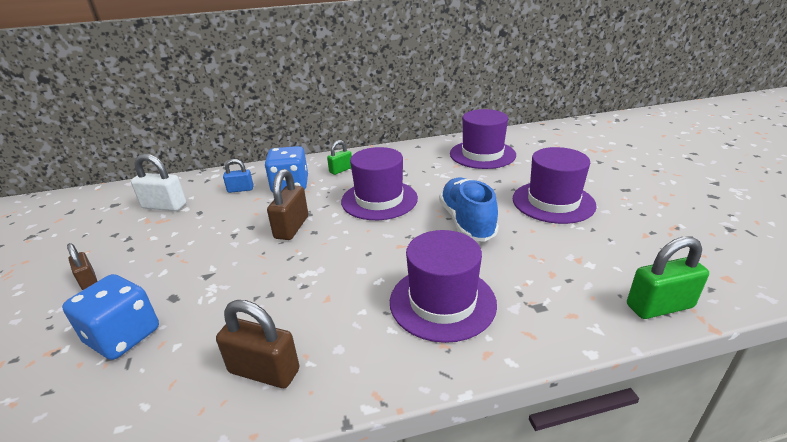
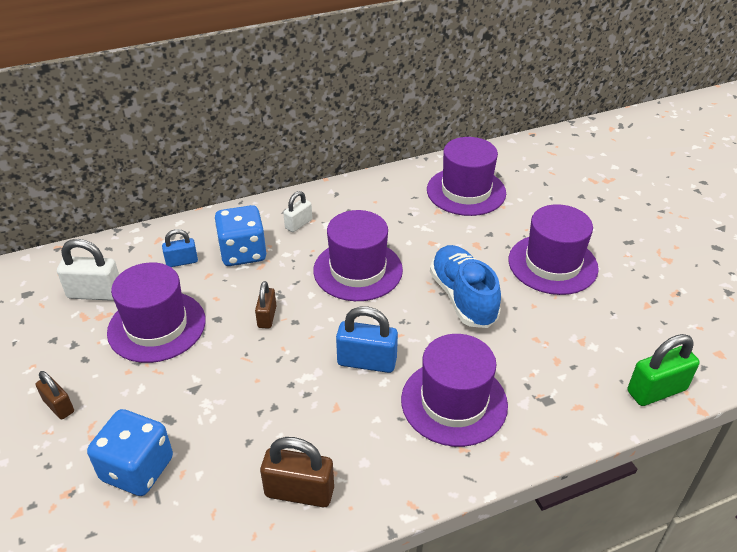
camera: 10 degrees left, 10 degrees up
brown padlock [267,169,308,240] -> brown padlock [255,281,276,329], size x0.62
green padlock [327,140,352,175] -> white padlock [283,191,312,232]
none -> purple hat [107,262,206,363]
none -> blue padlock [336,306,398,373]

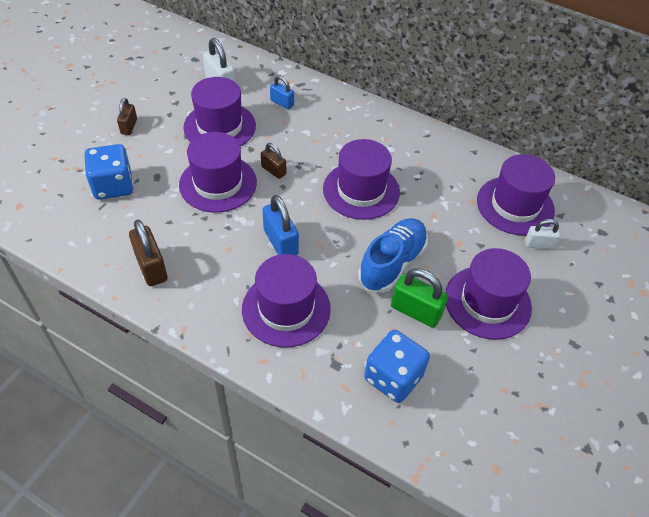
camera: 50 degrees right, 10 degrees up
blue dice [214,205,266,266] -> blue dice moved to [364,330,430,403]
brown padlock [255,281,276,329] -> brown padlock turned 75 degrees clockwise [261,143,286,179]
white padlock [283,191,312,232] -> white padlock moved to [525,219,560,249]
green padlock [627,334,700,406] -> green padlock moved to [391,268,448,328]
none -> purple hat [179,132,257,213]

